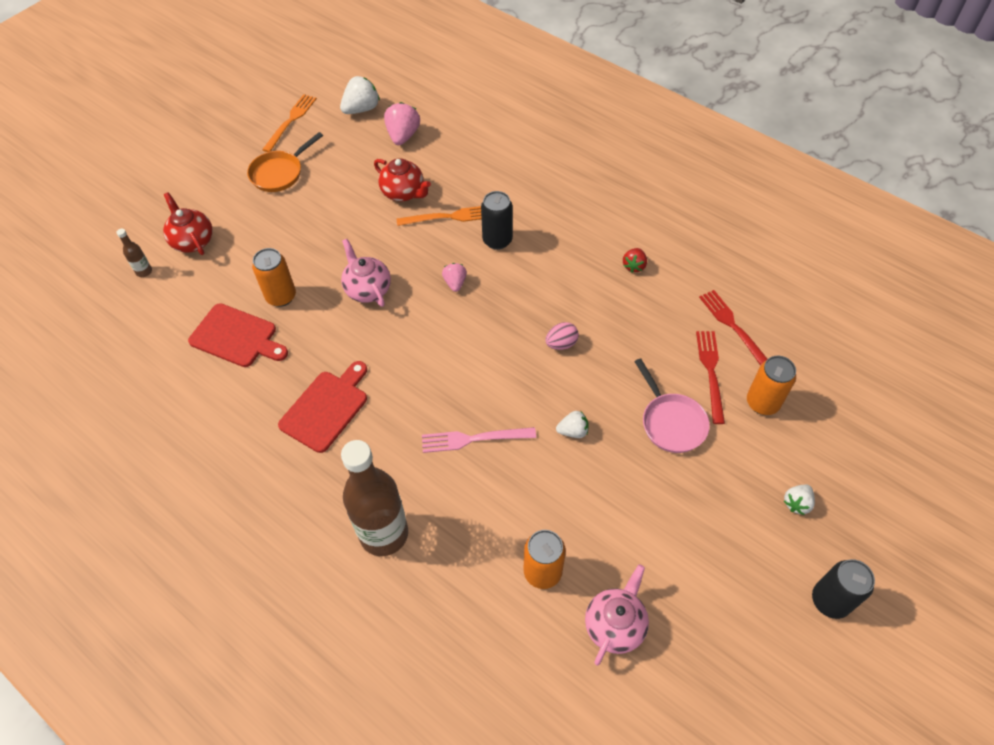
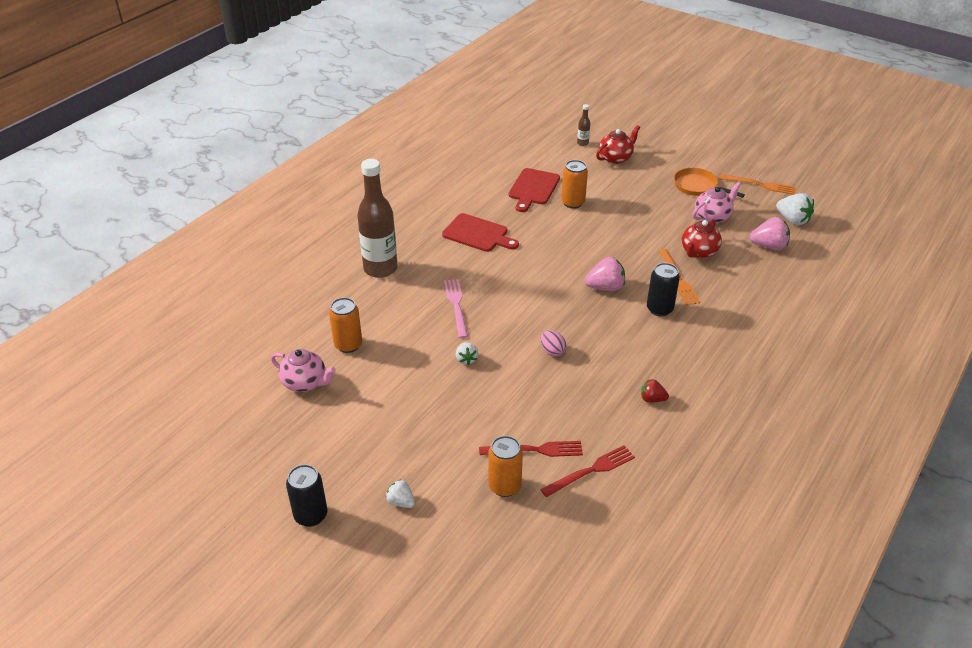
camera: 85 degrees right, 15 degrees down
pink teapot [341,239,391,307] -> pink teapot moved to [693,182,741,224]
pink strawberry [442,263,467,292] -> pink strawberry [584,257,625,291], size x1.66
pink pan [634,358,710,453] -> none

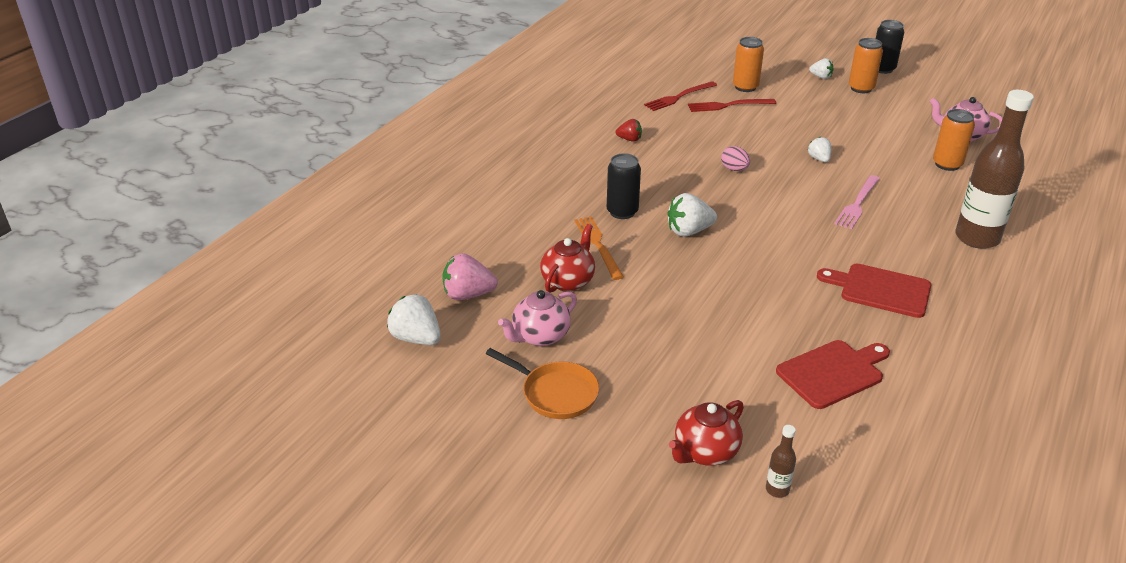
camera: 175 degrees right, 5 degrees down
pink fork [444,279,468,338] -> pink fork turned 45 degrees clockwise [834,175,880,229]
red cutting board [509,168,560,212] -> red cutting board turned 45 degrees clockwise [776,340,890,409]
orange can [561,160,588,209] -> orange can moved to [849,38,883,93]
pink strawberry [584,257,625,291] -> white strawberry [667,193,717,237]
orange fork [719,174,796,195] -> none

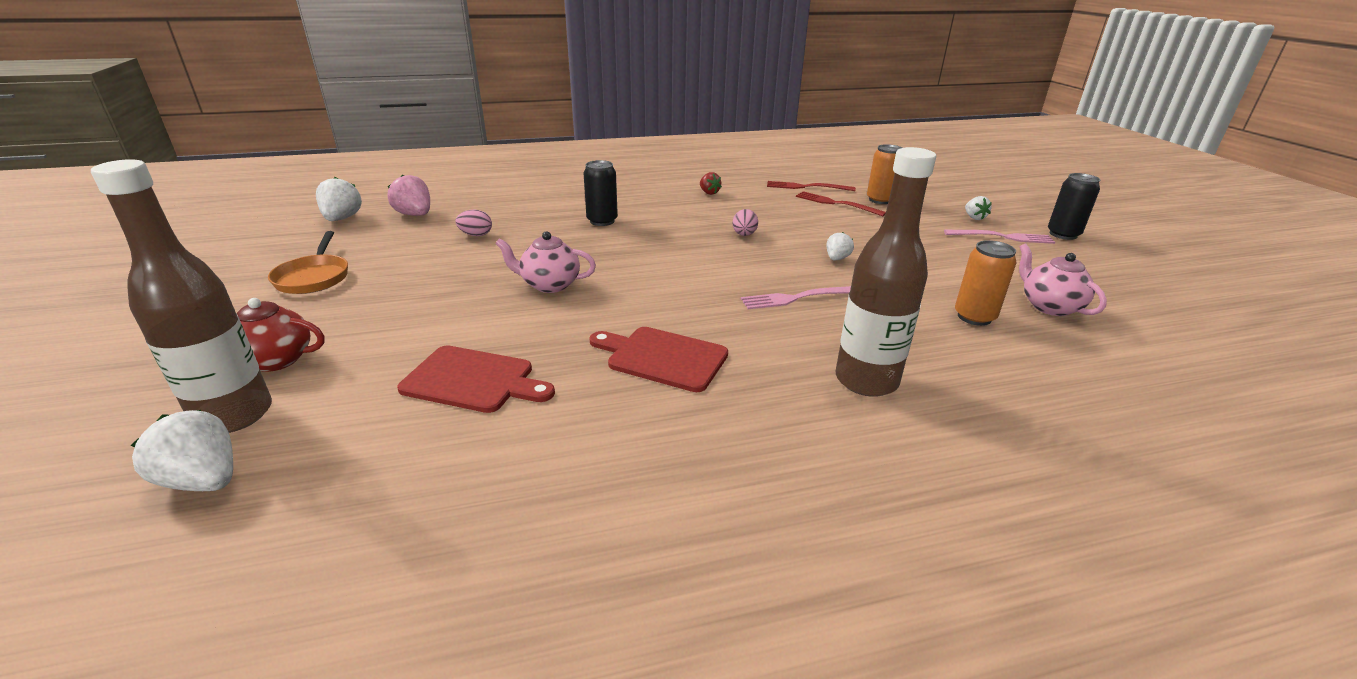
camera: 45 degrees right, 5 degrees down
pink teapot [498,290,577,346] -> pink teapot moved to [495,231,596,293]
red teapot [540,224,595,293] -> pink egg [455,210,492,236]
orange fork [574,217,624,280] -> none
white strawberry [667,193,717,237] -> white strawberry moved to [131,410,233,491]
brown bottle [766,425,796,498] -> brown bottle [91,159,272,433], size x2.46
red cutting board [817,264,931,318] -> red cutting board turned 45 degrees counterclockwise [589,327,728,392]
orange can [849,38,883,93] -> pink fork [944,230,1055,244]

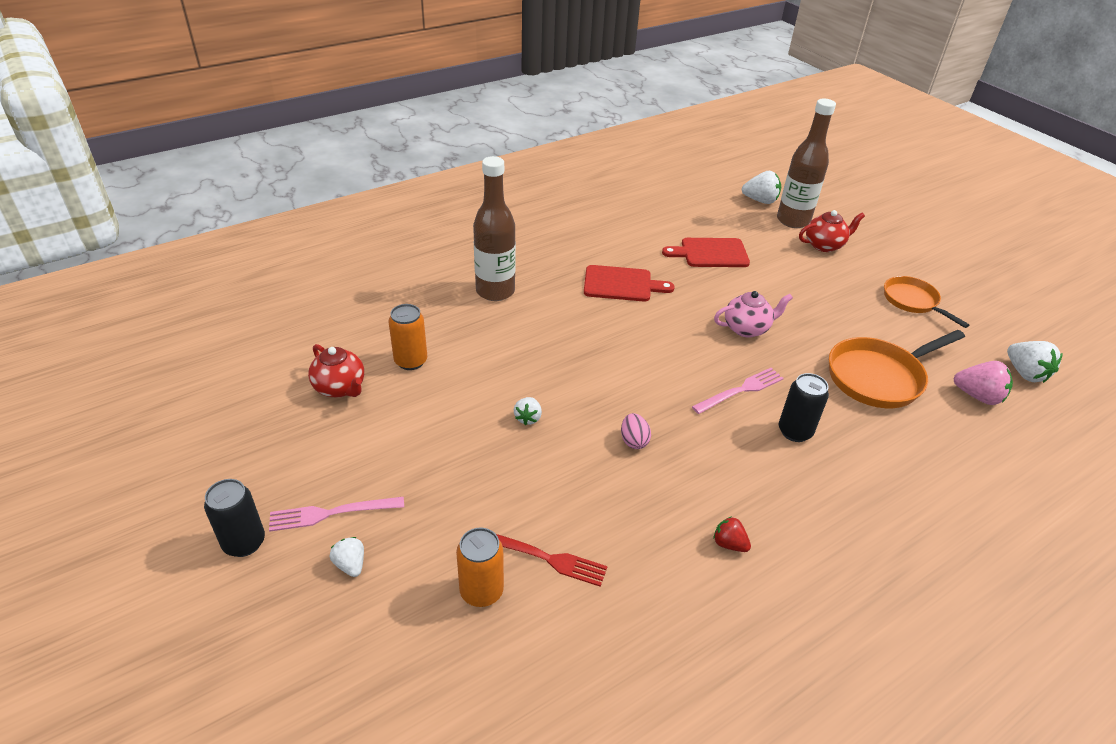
camera: 160 degrees right, 10 degrees up
pink egg [455,210,492,236] -> orange pan [829,330,965,408]
pink fork [741,286,851,309] -> pink fork moved to [692,368,784,414]
red fork [767,181,856,191] -> none
pink teapot [1019,243,1107,316] -> red teapot [308,344,364,398]

